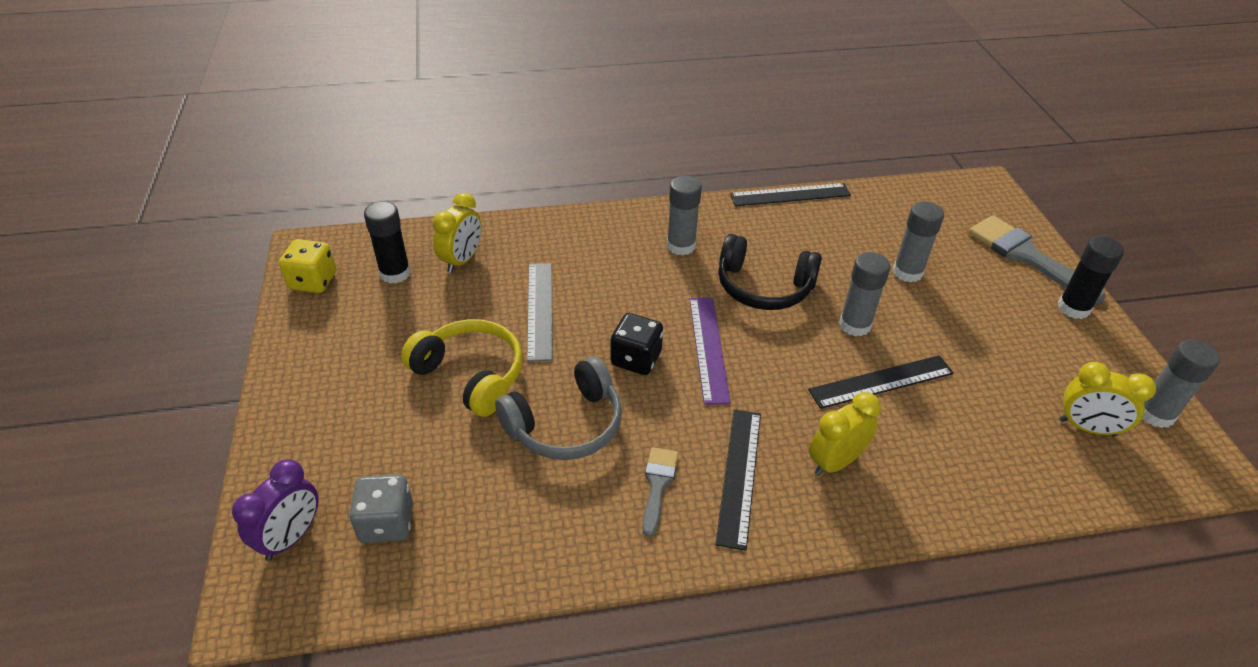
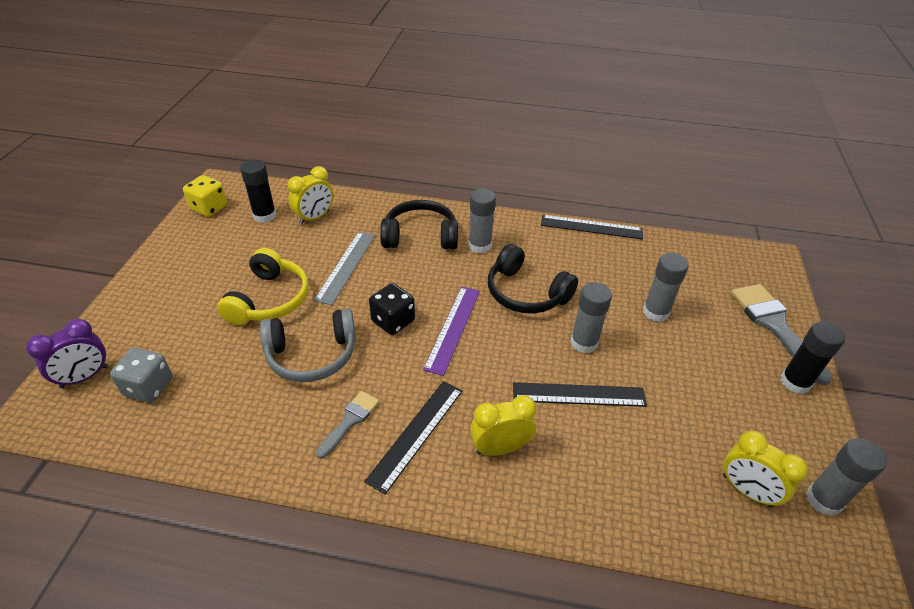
camera: 20 degrees right, 0 degrees up
yellow headphones [401,319,523,417] -> yellow headphones turned 45 degrees clockwise [217,248,309,325]
none -> black headphones [380,200,458,250]

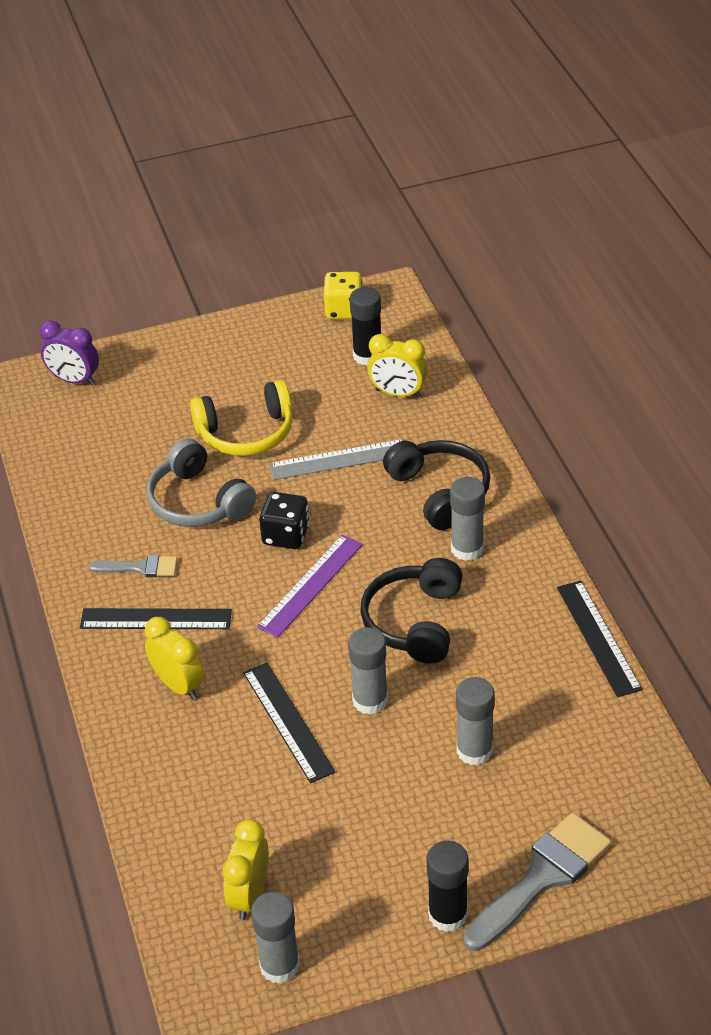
camera: 65 degrees right, 0 degrees up
grey dice [110,348,173,403] -> none
purple ruler [423,287,480,376] -> purple ruler turned 45 degrees counterclockwise [257,535,363,638]

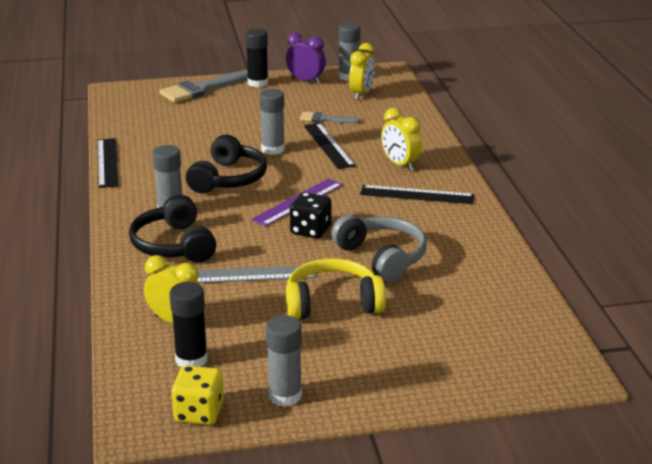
camera: 175 degrees left, 15 degrees down
purple clock [40,321,99,386] -> purple clock moved to [286,32,326,84]
grey brush [89,555,177,577] -> grey brush moved to [300,112,360,123]
grey glue stick [456,677,495,766] -> grey glue stick moved to [266,315,302,407]

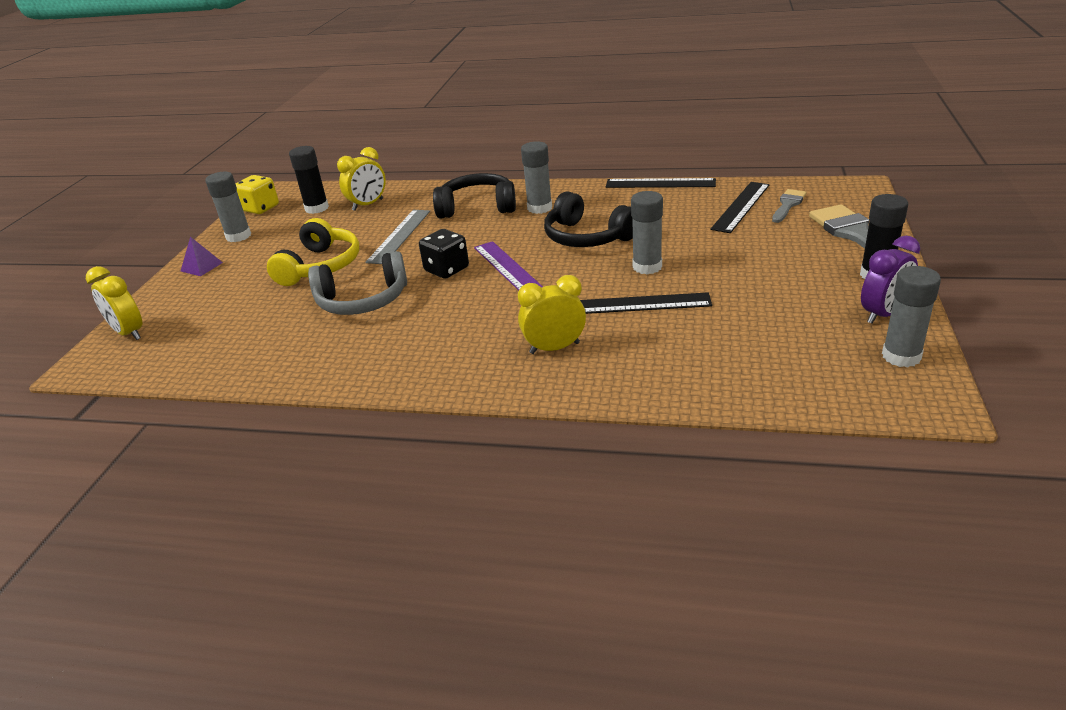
camera: 115 degrees right, 5 degrees up
grey brush [300,112,360,123] -> grey brush moved to [772,189,807,223]
yellow clock [349,43,375,100] -> yellow clock moved to [86,266,142,340]
black ruler [360,185,474,204] -> black ruler moved to [710,182,770,233]
none -> purple pyramid [181,237,223,276]

